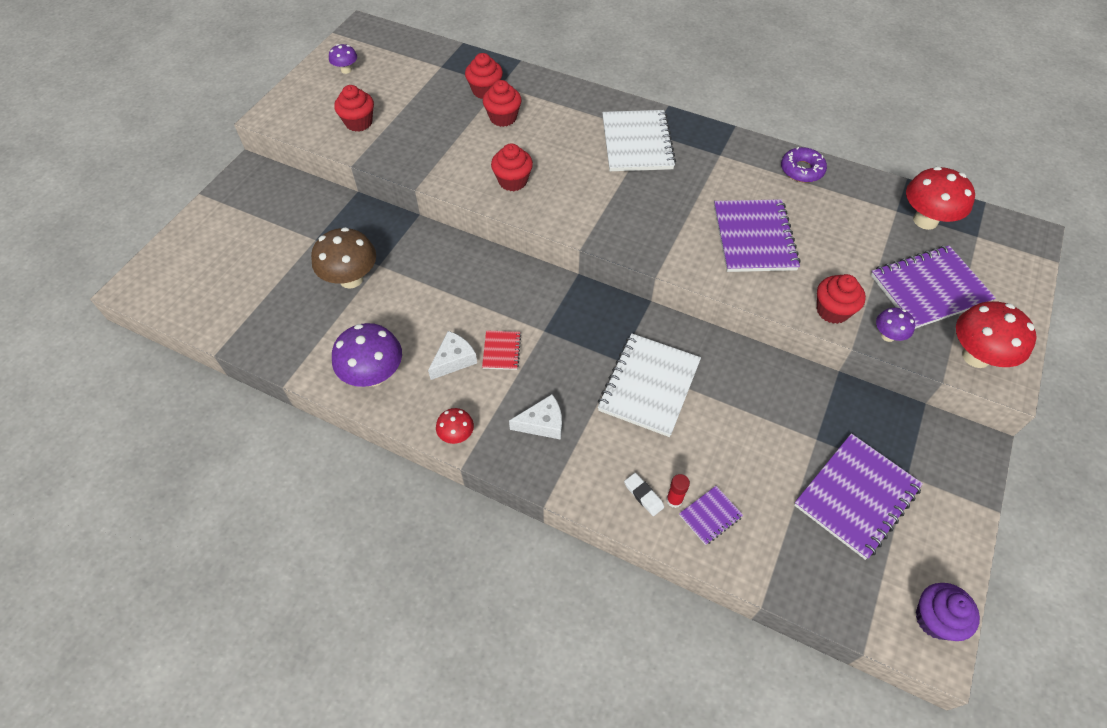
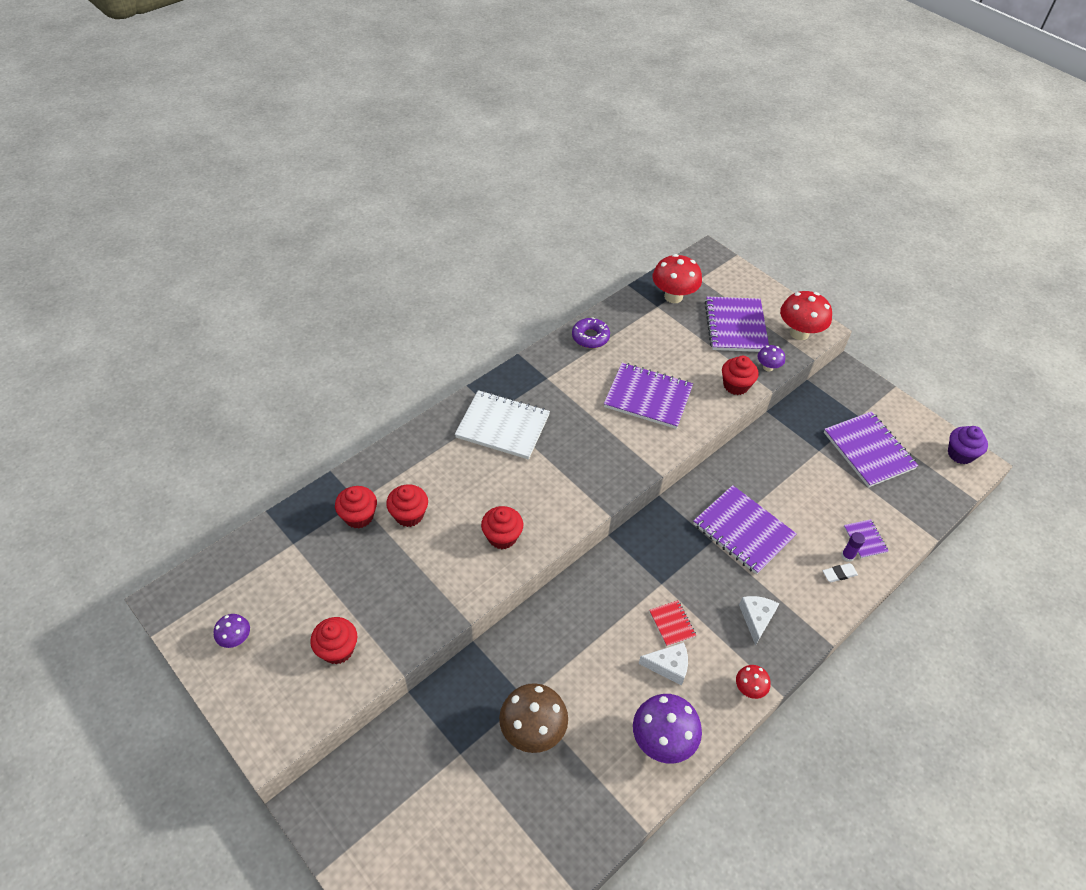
camera: 70 degrees left, 5 degrees down
white cheese [428,331,477,380] -> white cheese turned 120 degrees clockwise [639,642,688,686]
red notebook [482,330,521,370] -> red notebook turned 45 degrees clockwise [649,600,696,647]
white notebook [598,333,701,437] -> purple notebook [693,485,797,574]
red glue stick [666,474,690,508] -> purple glue stick [841,532,865,562]

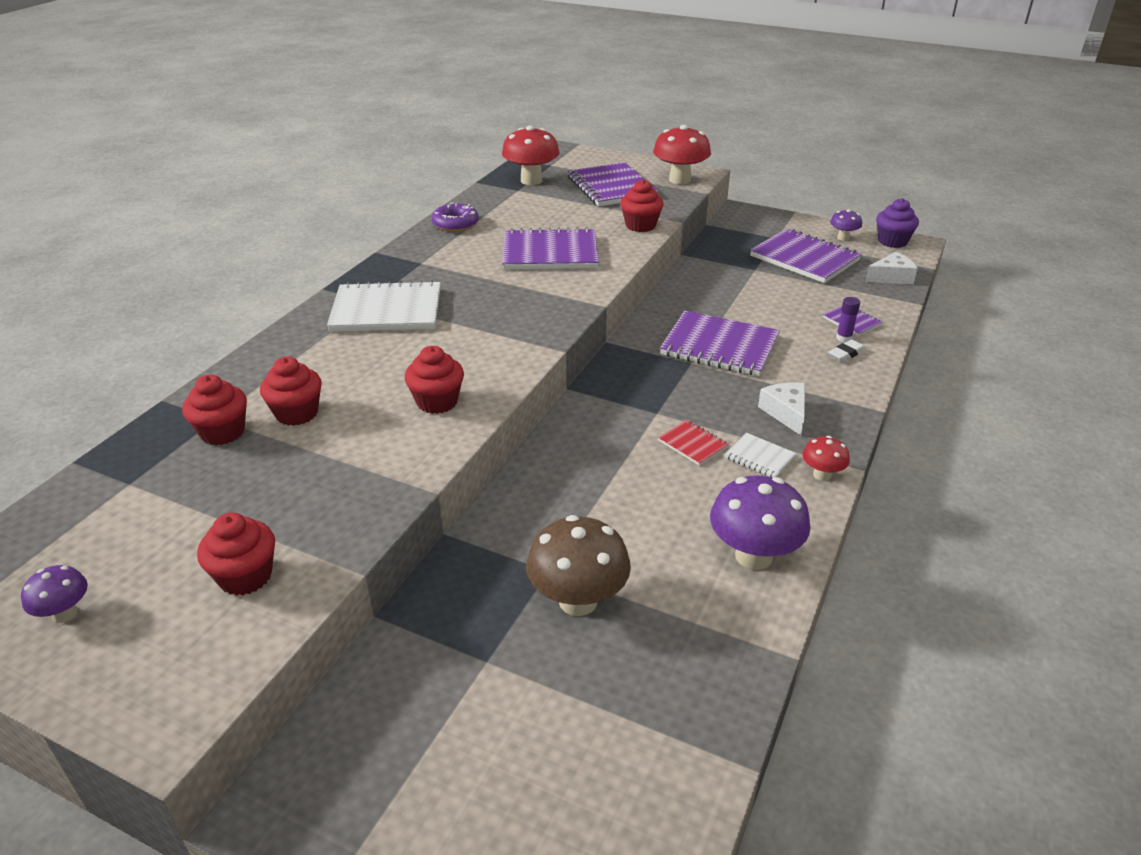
camera: 20 degrees left, 15 degrees down
white cheese [639,642,688,686] -> white cheese moved to [865,252,918,284]
purple mushroom [758,345,785,371] -> purple mushroom moved to [830,209,862,241]
none -> white notebook [725,433,797,478]

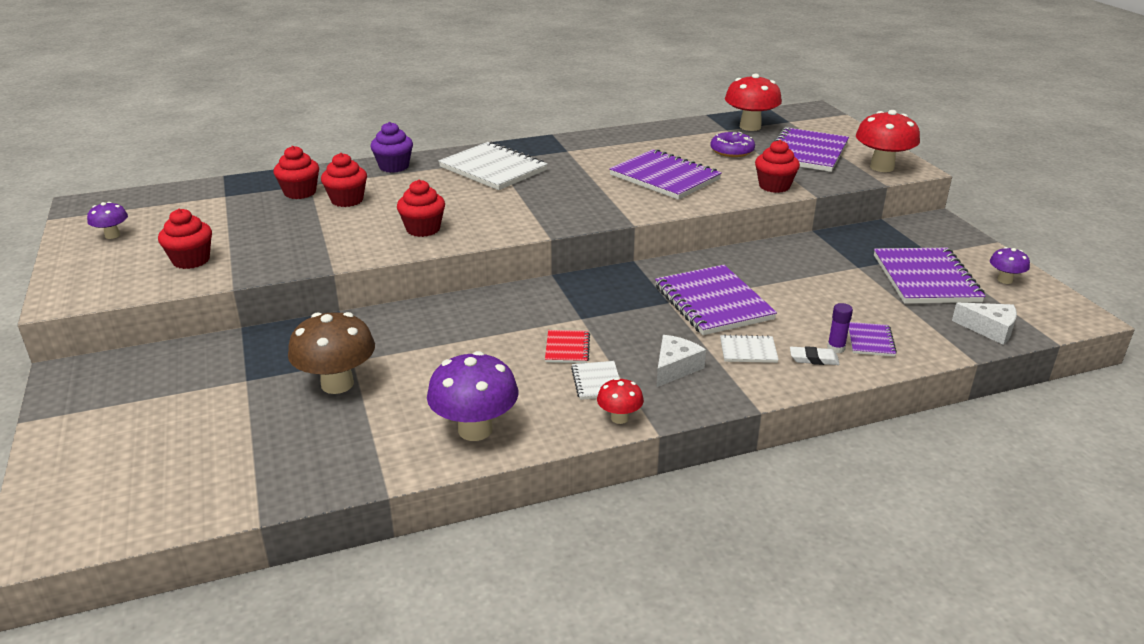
camera: 45 degrees right, 5 degrees down
purple donut [432,203,479,232] -> purple donut moved to [710,132,755,157]
purple cupcake [876,198,919,248] -> purple cupcake moved to [371,122,413,173]
none -> white notebook [720,334,779,363]

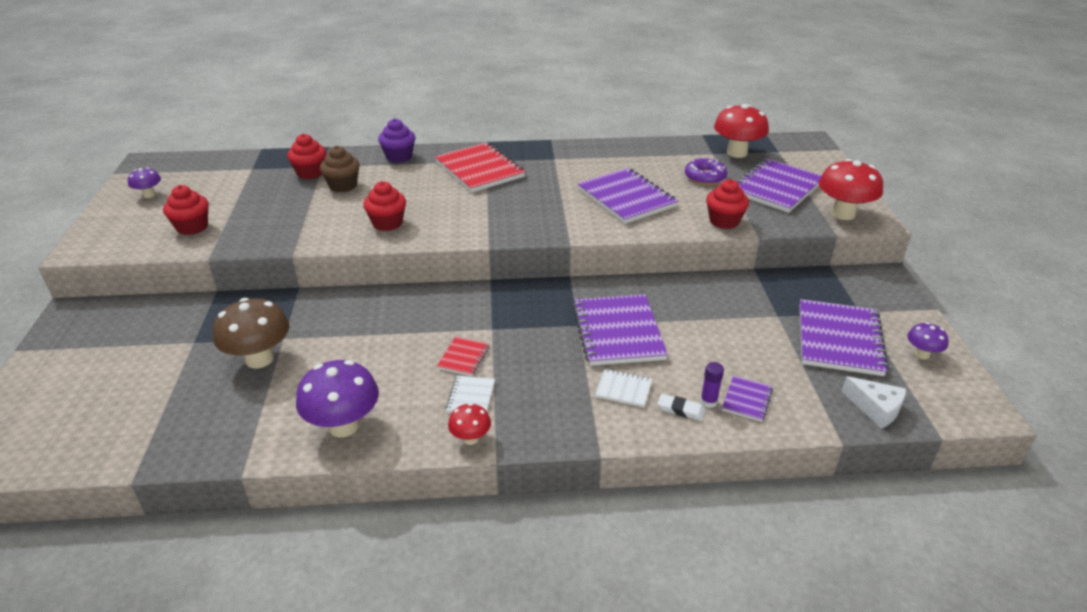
camera: 15 degrees right, 5 degrees up
red cupcake [321,153,367,207] -> brown cupcake [320,146,360,192]
white notebook [438,141,548,190] -> red notebook [435,142,525,192]
white cheese [656,335,706,388] -> none

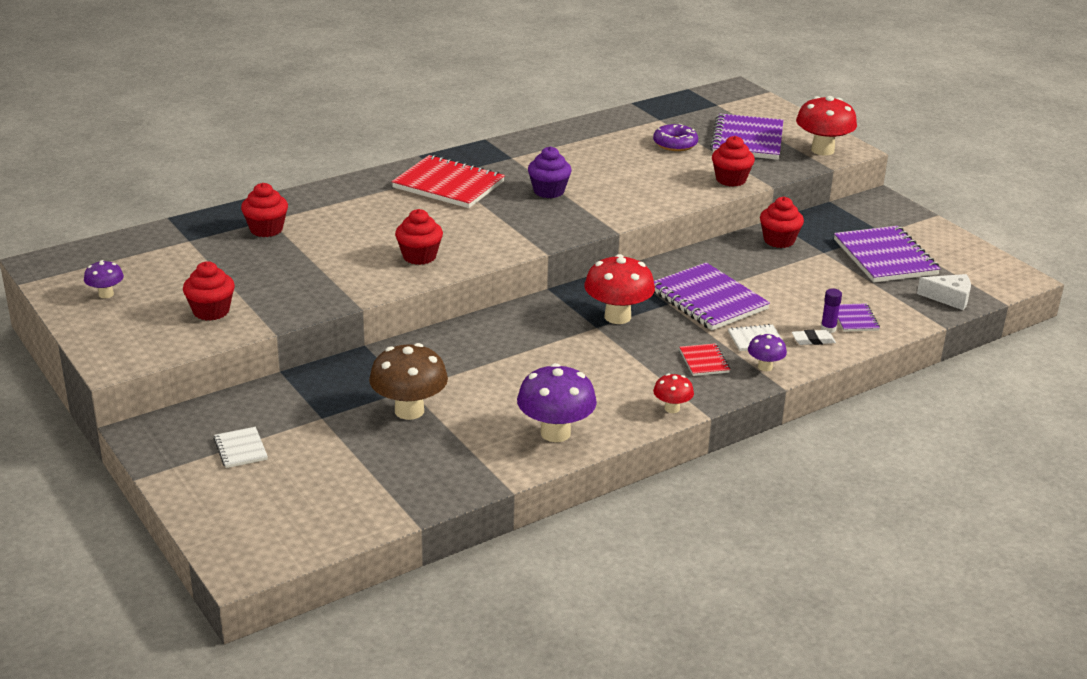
camera: 30 degrees left, 5 degrees down
brown cupcake [320,146,360,192] -> none
purple cupcake [378,119,415,163] -> purple cupcake moved to [528,146,572,198]
red notebook [437,337,489,376] -> red notebook moved to [680,343,730,376]
white notebook [446,376,495,413] -> white notebook moved to [214,427,268,468]
purple notebook [577,168,678,224] -> none
red mushroom [714,104,769,158] -> red mushroom moved to [584,254,655,324]
purple mushroom [907,322,949,359] -> purple mushroom moved to [748,333,787,371]
none -> red cupcake [760,197,804,248]

